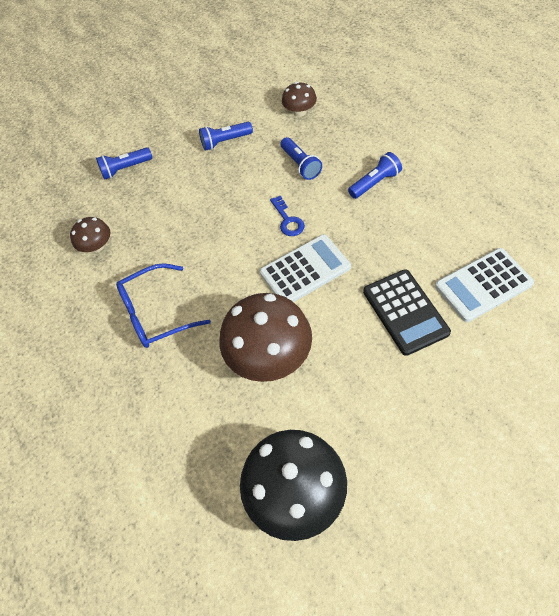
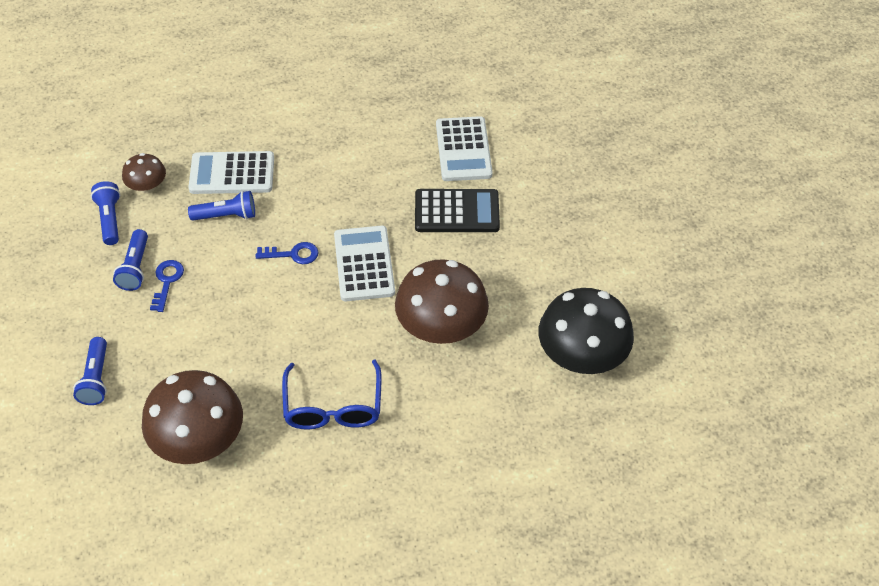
camera: 75 degrees left, 5 degrees down
brown mushroom [70,217,110,253] -> brown mushroom [142,370,243,464], size x1.96
blue flashlight [348,152,402,199] -> blue flashlight moved to [91,181,120,245]
none -> blue key [150,260,184,312]
none -> white calculator [188,151,274,194]

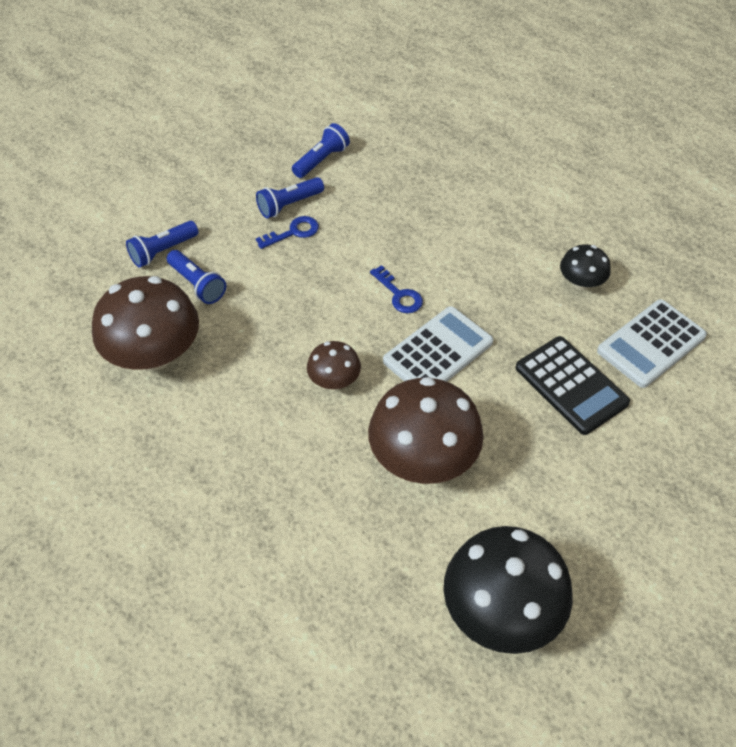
camera: 55 degrees right, 0 degrees up
brown mushroom [122,153,166,193] -> brown mushroom moved to [307,341,361,389]
white calculator [188,151,274,194] -> none
blue flashlight [188,191,255,221] -> blue flashlight moved to [167,250,226,304]
blue glasses [282,359,382,429] -> none
none -> black mushroom [560,245,611,290]

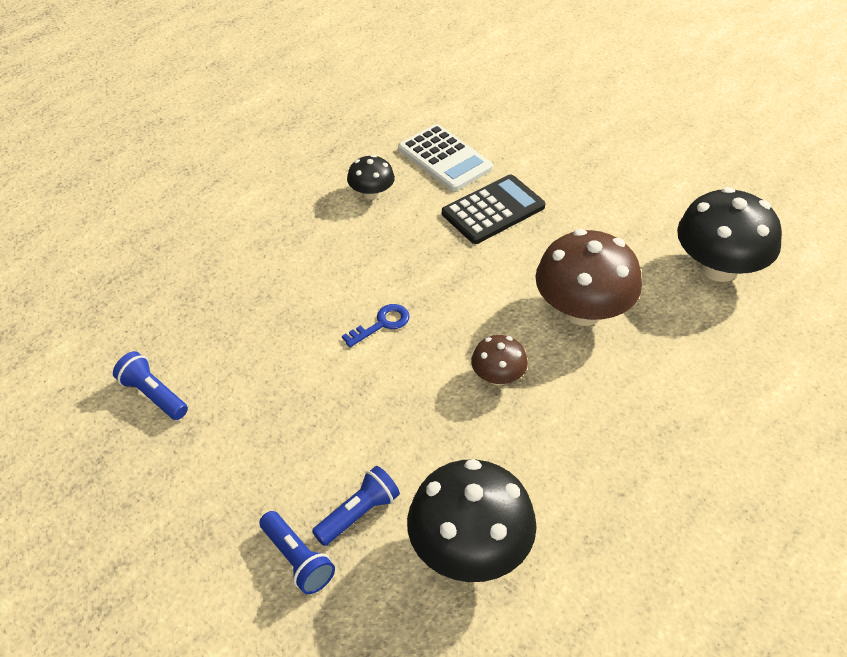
camera: 90 degrees left, 5 degrees down
brown mushroom [92,276,199,371] -> black mushroom [407,459,537,582]
blue flashlight [256,177,324,218] -> none
blue key [256,216,319,249] -> none
white calculator [383,306,493,382] -> none

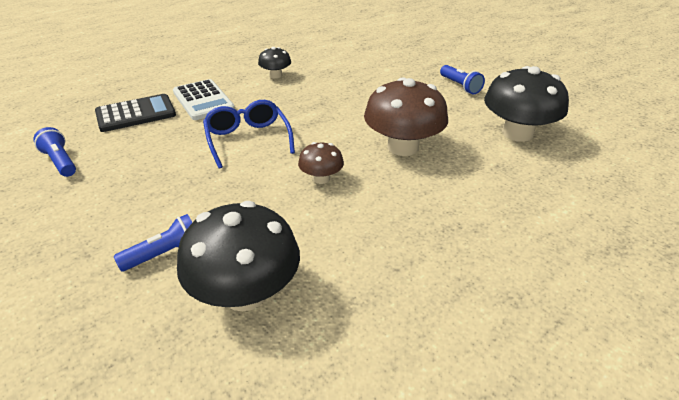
camera: 10 degrees right, 10 degrees down
blue flashlight [259,511,335,594] -> blue flashlight moved to [440,65,485,94]
blue key [342,304,410,347] -> blue glasses [203,100,295,169]
white calculator [398,124,493,191] -> white calculator moved to [173,79,235,120]
black calculator [442,174,545,244] -> black calculator moved to [95,94,176,132]

